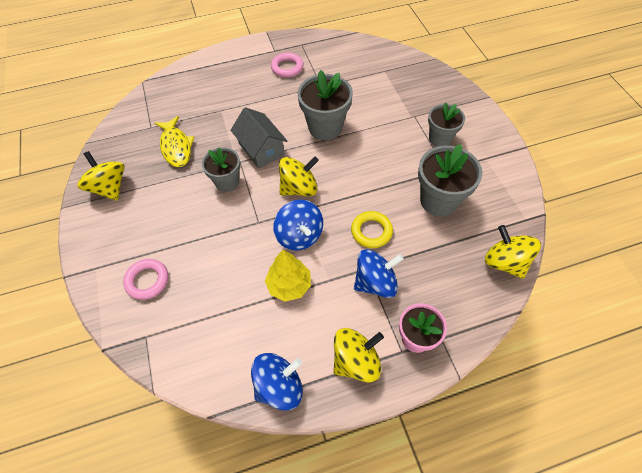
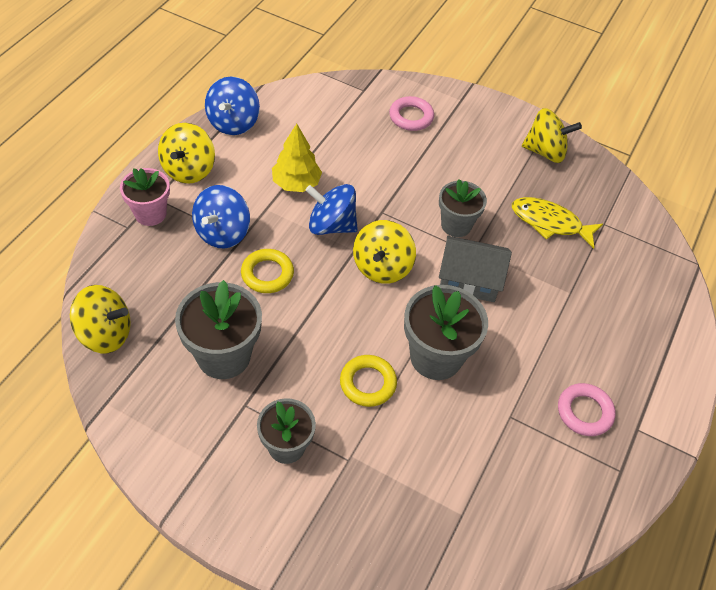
camera: 130 degrees right, 5 degrees down
none -> yellow ring [340,355,397,407]

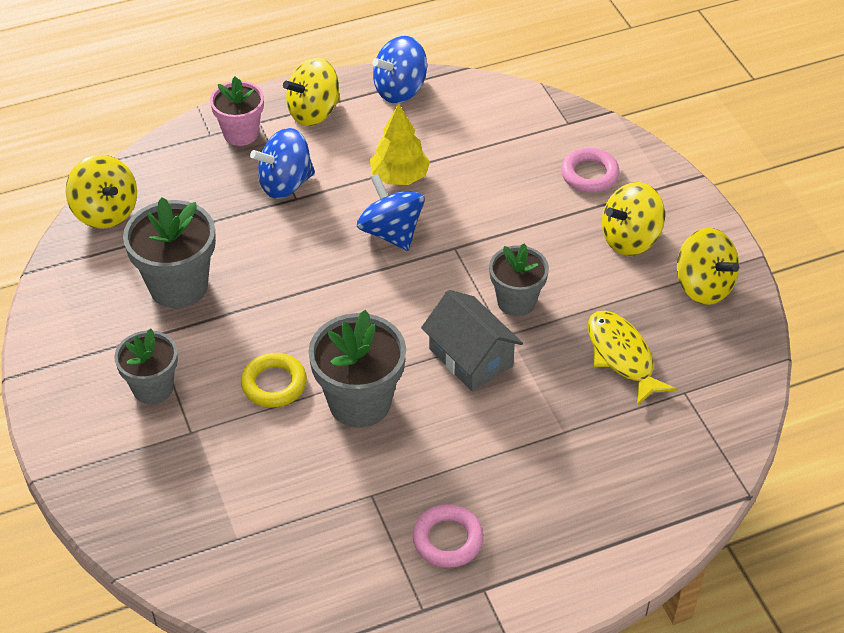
camera: 45 degrees right, 5 degrees down
yellow ring [241,249,294,293] -> none
yellow spinning top [353,220,416,284] -> yellow spinning top moved to [602,182,665,256]

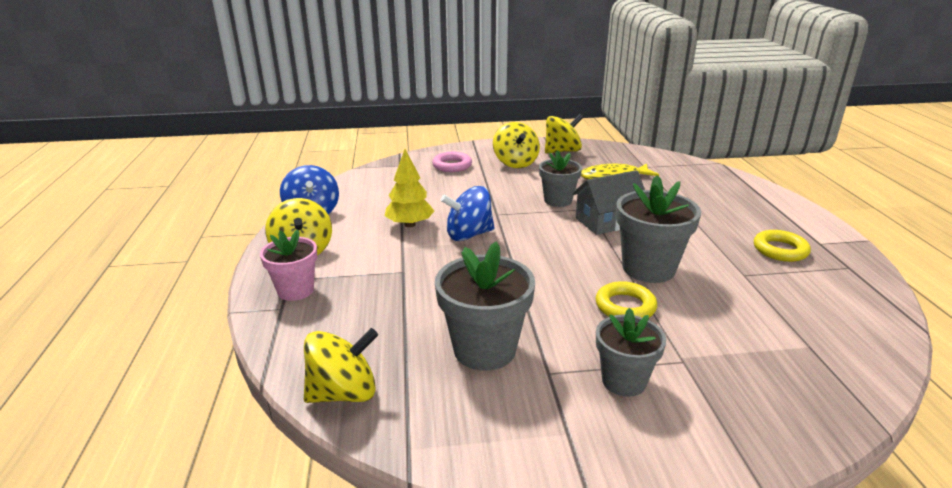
camera: 75 degrees left, 20 degrees down
blue spinning top [250,128,315,199] -> none
pink ring [412,504,484,568] -> yellow ring [754,230,811,262]

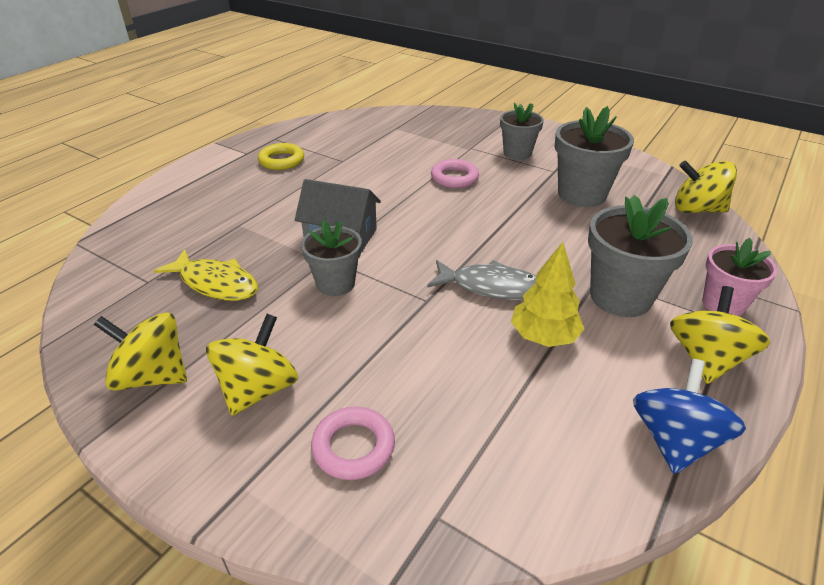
camera: 140 degrees left, 10 degrees up
blue spinning top [441,186,495,241] -> grey fish [427,260,537,300]
yellow ring [596,281,657,318] -> pink ring [431,159,479,188]
grey flower pot [616,175,701,283] -> grey flower pot moved to [588,195,693,317]

